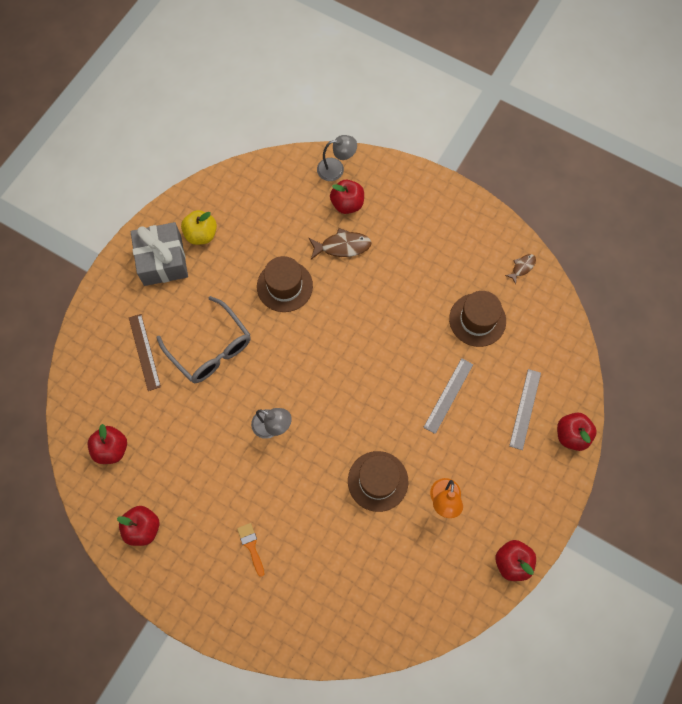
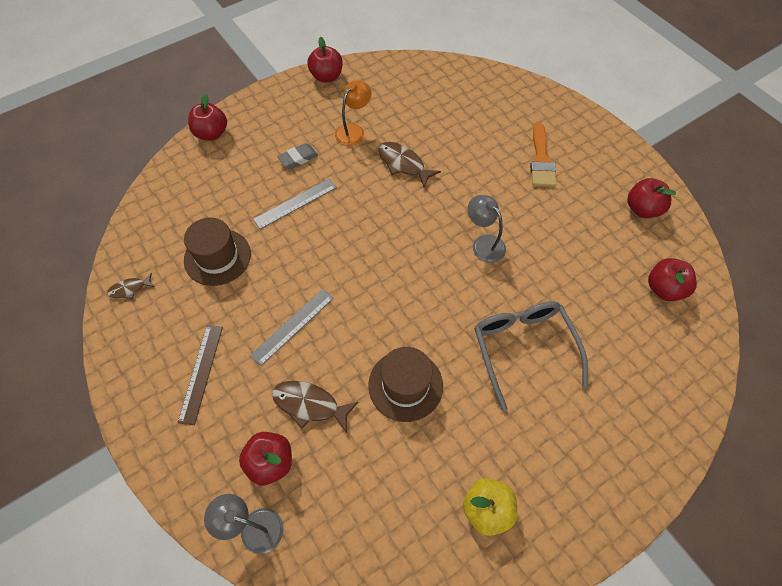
camera: 155 degrees left, 10 degrees down
brown ruler [129,314,161,391] -> brown ruler moved to [178,325,223,425]
grey gift [131,222,188,286] -> none
orange brush [237,523,264,577] -> orange brush [530,123,556,187], size x1.59
brown hat [348,451,408,512] -> brown fish [378,142,441,187]
grey ruler [509,369,541,450] -> grey ruler moved to [250,289,334,366]
none -> grey eraser [277,143,318,169]

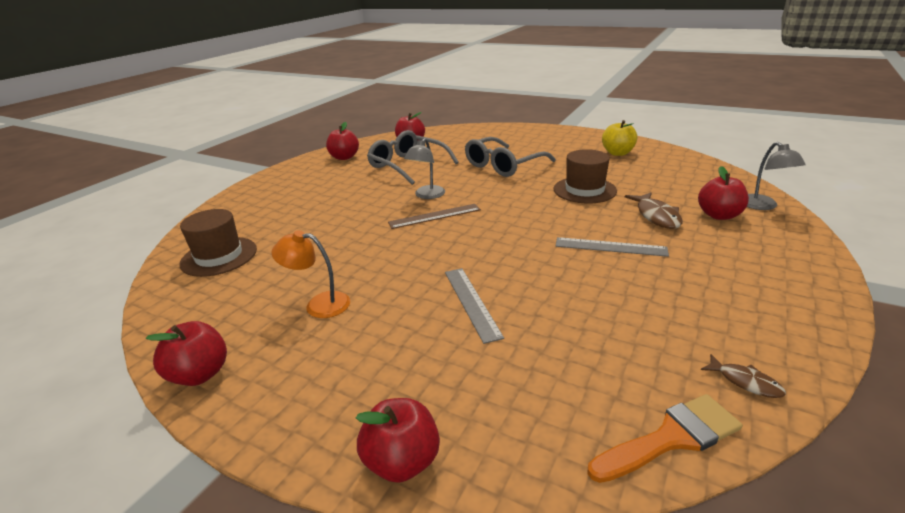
camera: 115 degrees left, 30 degrees down
brown ruler [178,325,223,425] -> brown ruler moved to [388,204,481,229]
brown hat [184,217,251,286] -> brown hat moved to [179,209,257,277]
grey ruler [253,179,337,229] -> grey ruler turned 45 degrees clockwise [445,268,504,344]
grey eraser [277,143,318,169] -> none
brown fish [378,142,441,187] -> none
orange brush [530,123,556,187] -> orange brush moved to [587,394,743,483]
none -> grey glasses [367,130,459,185]

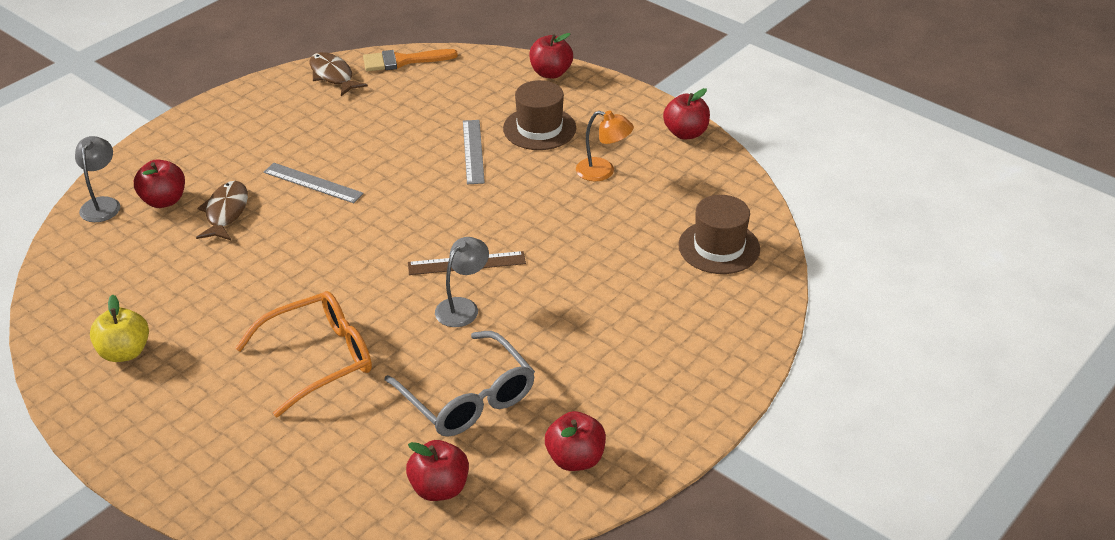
camera: 170 degrees left, 10 degrees up
grey glasses [465,137,556,177] -> orange glasses [235,291,372,418]
brown hat [554,149,617,203] -> brown hat moved to [503,80,576,150]
brown fish [701,354,786,398] -> brown fish [310,52,368,96], size x1.70

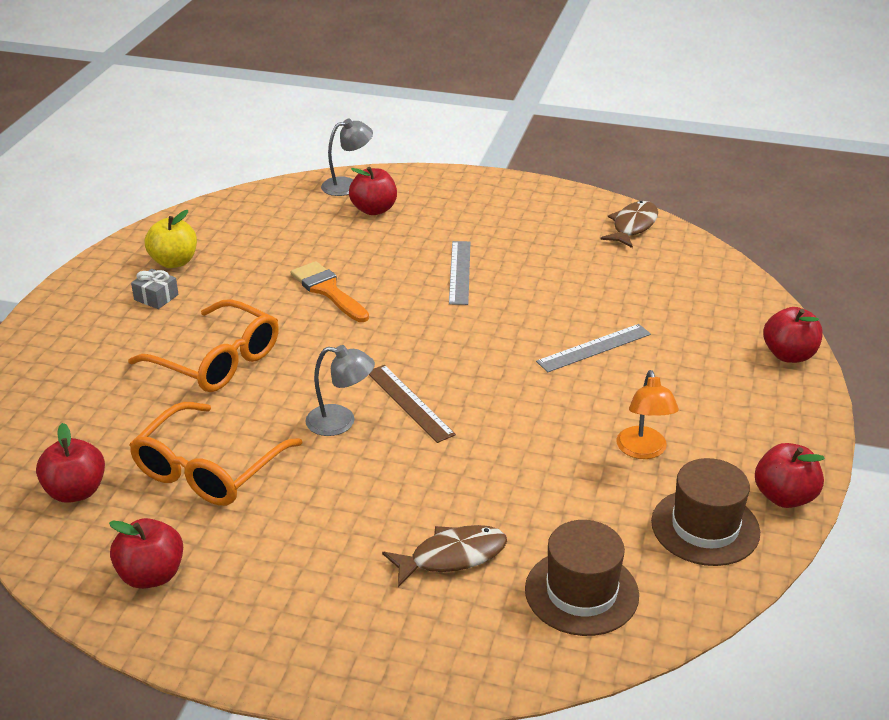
camera: 65 degrees right, 5 degrees down
brown fish [196,181,248,240] -> brown fish moved to [382,525,507,587]
orange brush [363,49,458,71] -> orange brush moved to [290,261,369,322]
grey glasses [384,331,535,437] -> orange glasses [129,402,302,506]
brown hat [503,80,576,150] -> brown hat moved to [651,458,760,566]
none -> grey gift [131,269,179,309]

